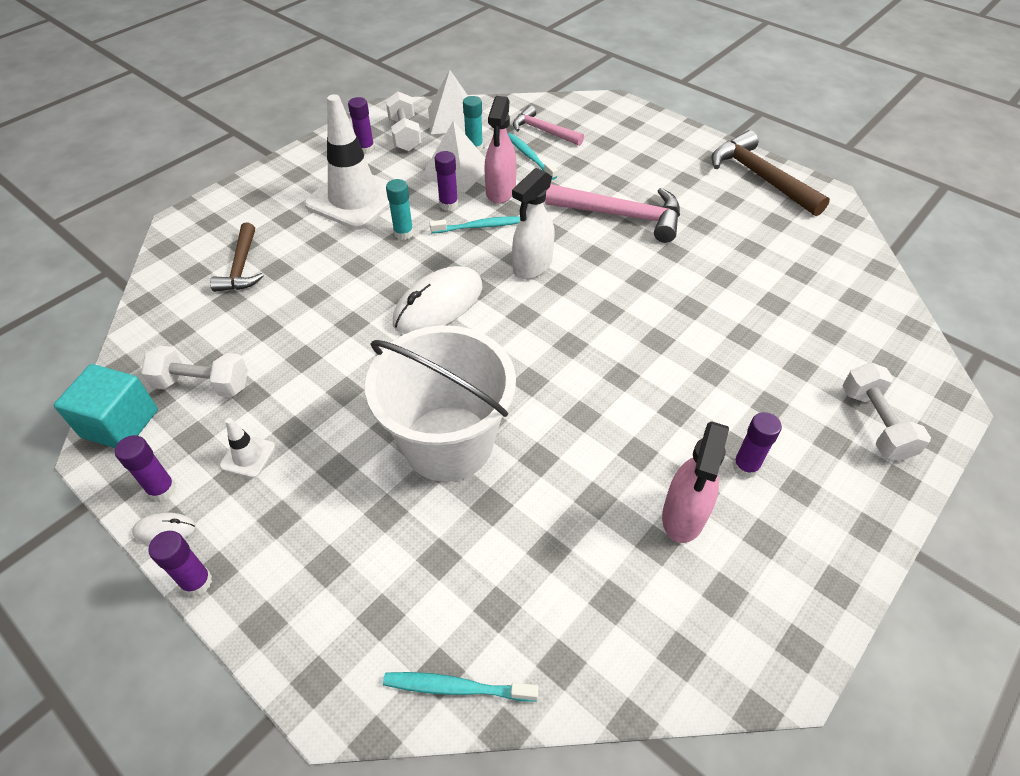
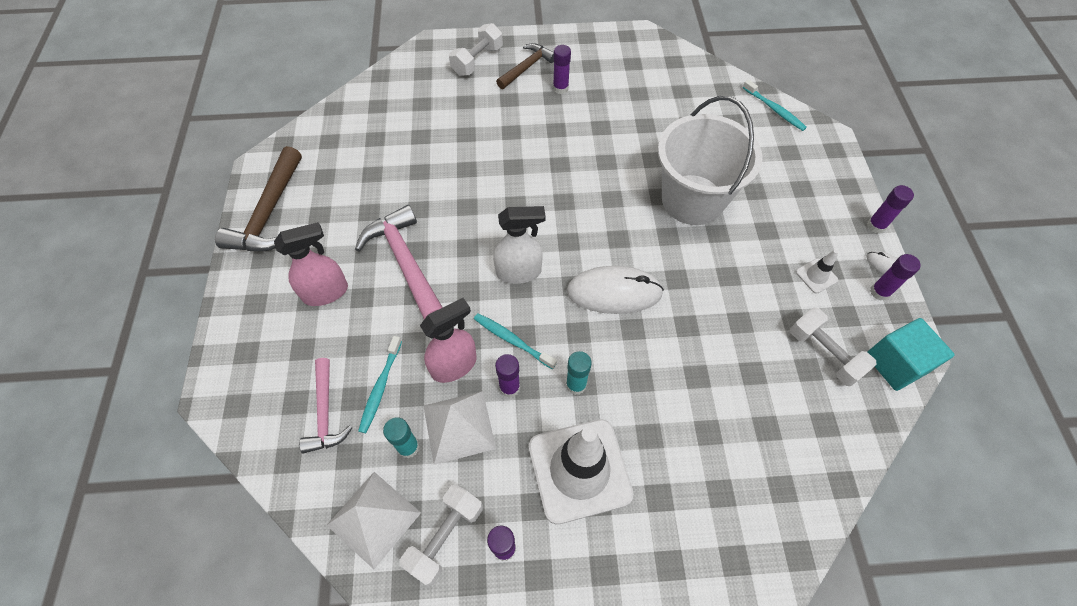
camera: 135 degrees left, 10 degrees up
brown hammer [210,223,264,292] -> brown hammer moved to [496,43,554,89]
pink spray bottle [662,421,729,543] -> pink spray bottle moved to [274,222,348,306]

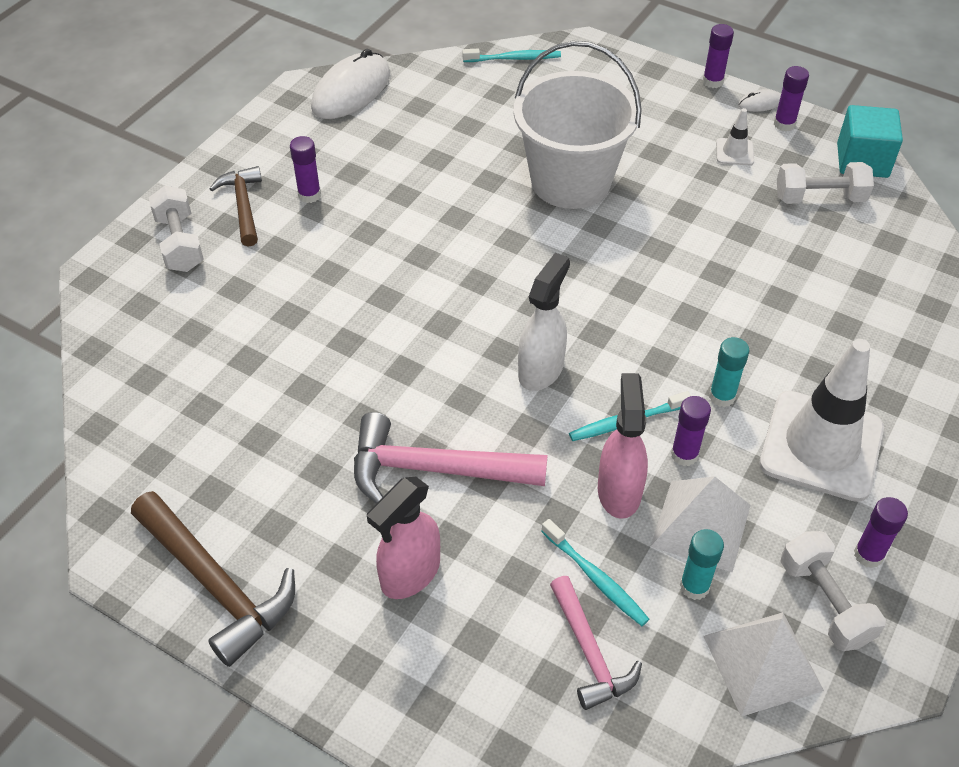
camera: 55 degrees left, 10 degrees down
pink spray bottle [274,222,348,306] -> pink spray bottle turned 150 degrees counterclockwise [367,477,440,599]
pink hammer [299,358,352,454] -> pink hammer turned 45 degrees clockwise [550,576,642,710]
white mouse [567,266,664,314] -> white mouse moved to [311,49,390,119]

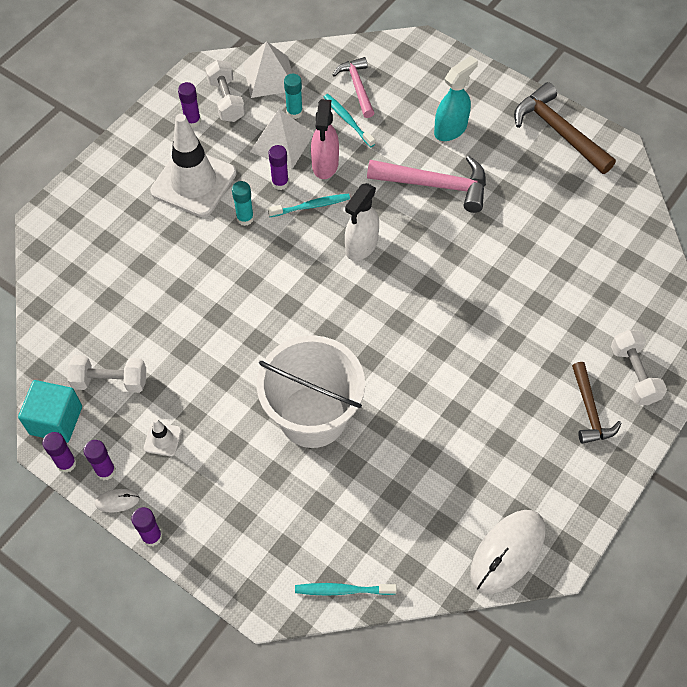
camera: 175 degrees left, 10 degrees up
purple glue stick [290,136,321,203] -> purple glue stick moved to [42,432,77,473]
pink spray bottle [367,477,440,599] -> turquoise spray bottle [434,56,478,141]

